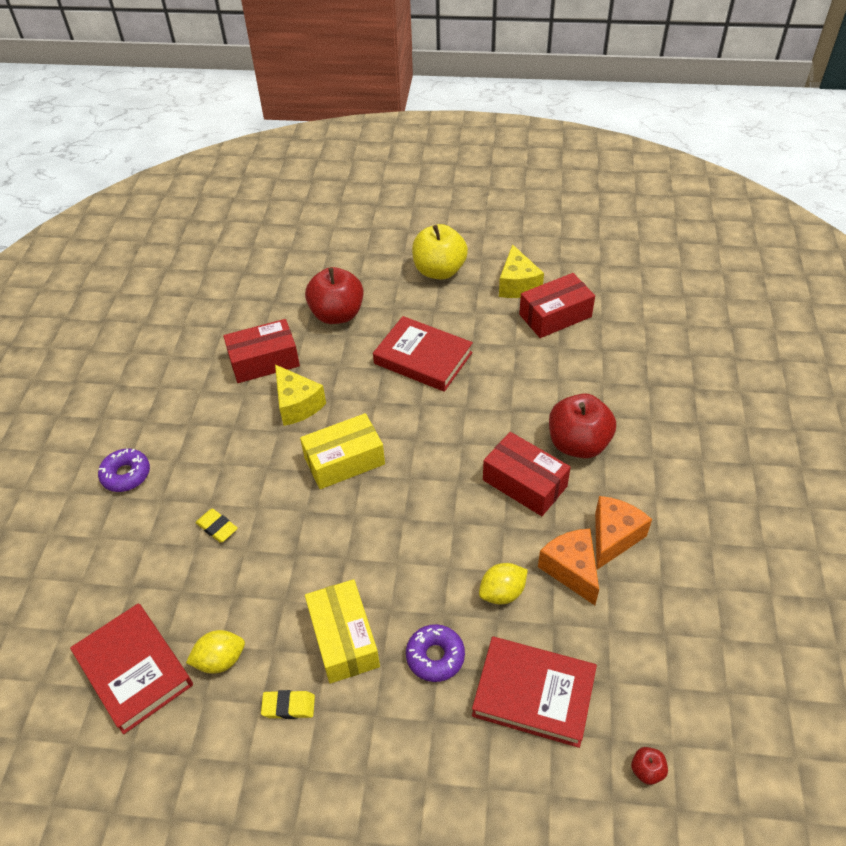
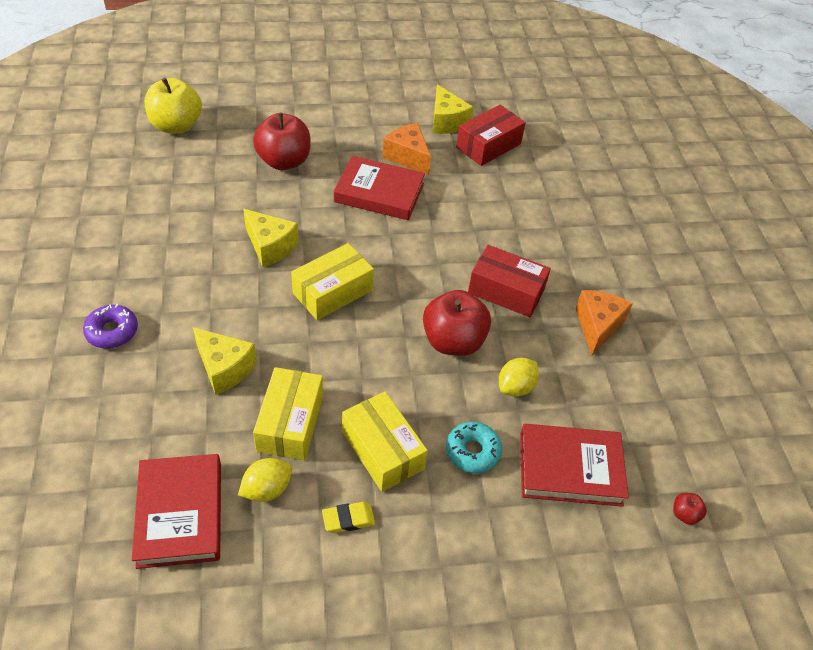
camera: 20 degrees left, 0 degrees up
red book [70,603,193,734] -> red book turned 45 degrees clockwise [132,454,221,569]
yellow eraser [195,509,238,543] -> yellow cheese [193,327,257,395]
red box [223,319,300,383] -> none
purple donut [406,624,465,682] -> turquoise donut [446,422,502,473]
yellow apple [412,224,468,279] -> yellow apple moved to [145,78,202,134]
orange cheese [538,529,599,605] -> orange cheese moved to [383,123,431,175]
red apple [549,393,616,459] -> red apple moved to [423,290,491,356]
none -> yellow box [253,367,323,460]

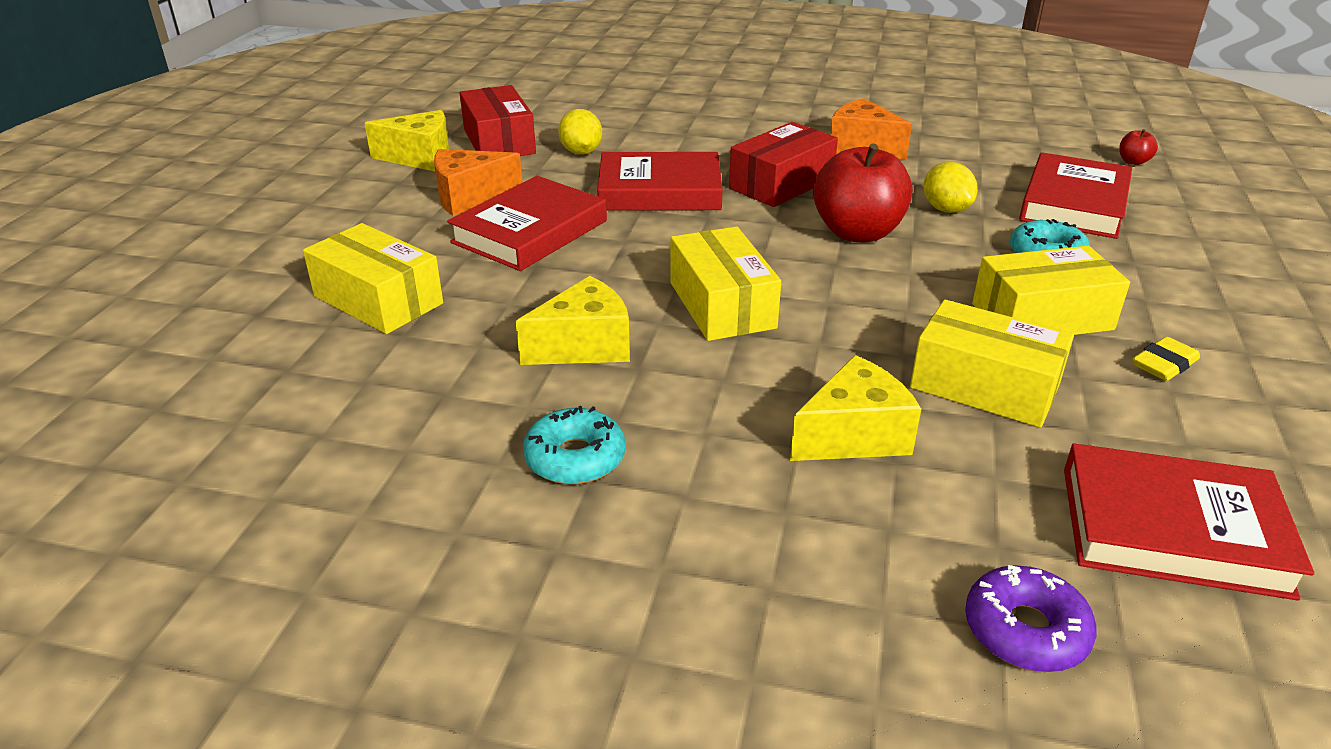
camera: 65 degrees left, 15 degrees down
purple donut [83,304,138,348] -> purple donut moved to [965,565,1097,672]
yellow apple [145,78,202,134] -> none
yellow lemon [238,458,292,502] -> yellow lemon moved to [558,109,602,155]
red apple [253,113,311,170] -> yellow box [303,223,443,334]
yellow eraser [322,502,375,533] -> yellow eraser turned 45 degrees clockwise [1133,336,1200,381]
none -> turquoise donut [523,406,625,484]
none -> red book [597,152,723,211]

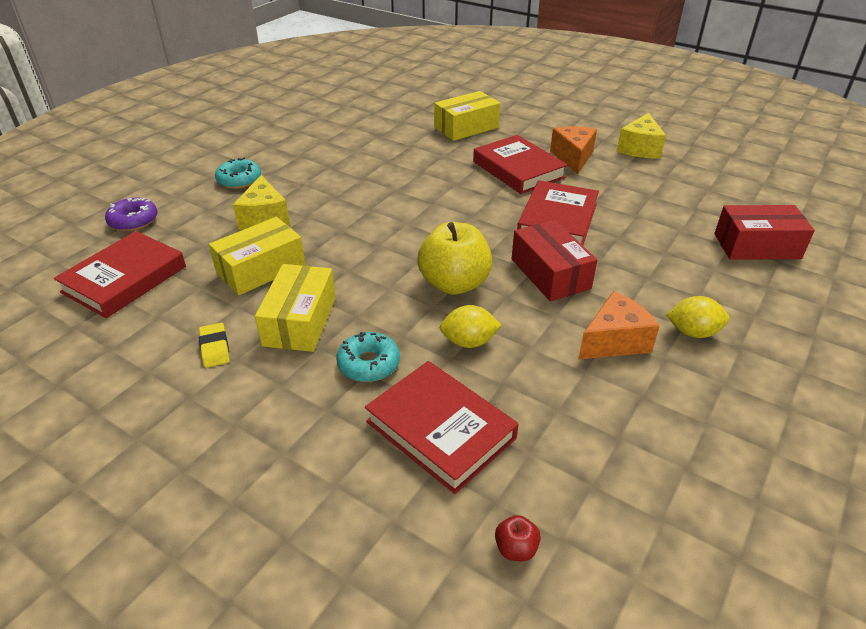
camera: 110 degrees right, 5 degrees up
red box [460,85,536,156] -> red box moved to [714,205,815,260]
yellow cheese [516,276,630,365] -> none
turquoise donut [523,406,625,484] -> turquoise donut moved to [215,157,261,189]
yellow lemon [558,109,602,155] -> yellow lemon moved to [667,296,729,338]
yellow box [670,226,781,341] -> none
red apple [813,143,913,242] -> yellow apple [417,222,492,295]

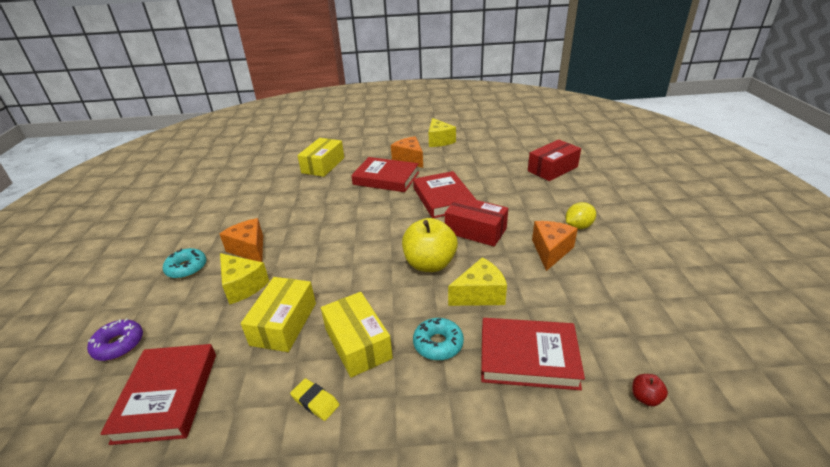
camera: 35 degrees left, 5 degrees down
yellow lemon [440,305,502,348] -> yellow cheese [448,257,507,306]
none -> orange cheese [220,218,263,262]

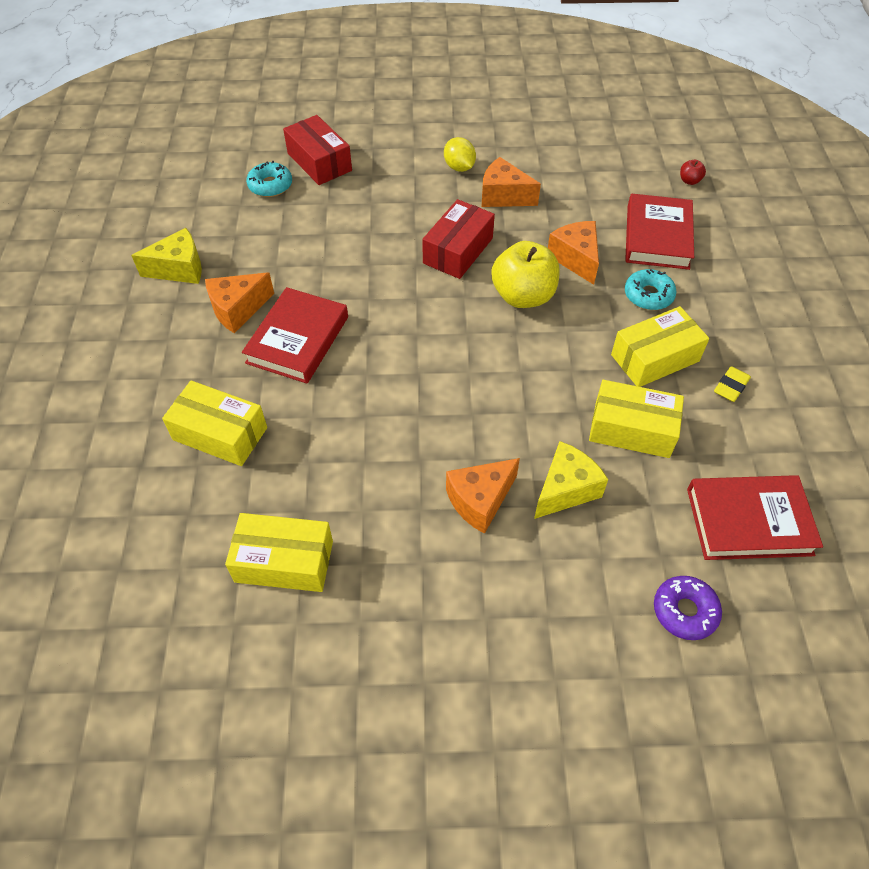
camera: 90 degrees left, 20 degrees up
turquoise donut [163,248,206,279] -> turquoise donut moved to [246,161,292,197]
red book [413,171,476,218] -> none
yellow cheese [448,257,507,306] -> orange cheese [548,221,599,285]
none -> yellow box [225,513,333,592]

